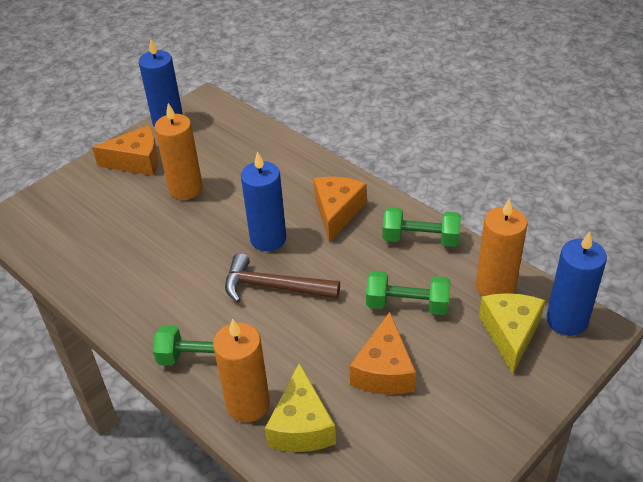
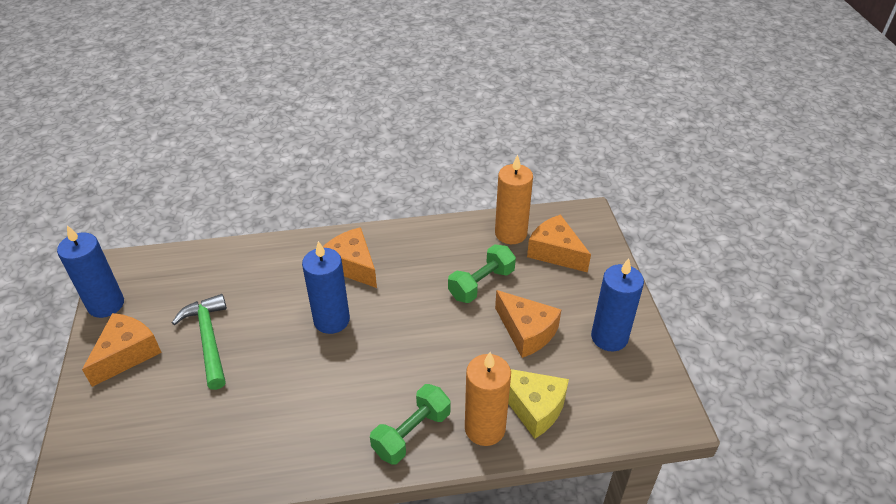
camera: 55 degrees left, 0 degrees up
orange candle [154,103,203,200] -> green hammer [172,294,227,390]
brown hammer [225,253,340,303] -> none
green dumbbell [382,207,461,247] -> none
yellow cheese [479,293,545,374] -> orange cheese [527,214,591,272]
blue candle [547,231,607,336] -> blue candle moved to [591,258,644,352]

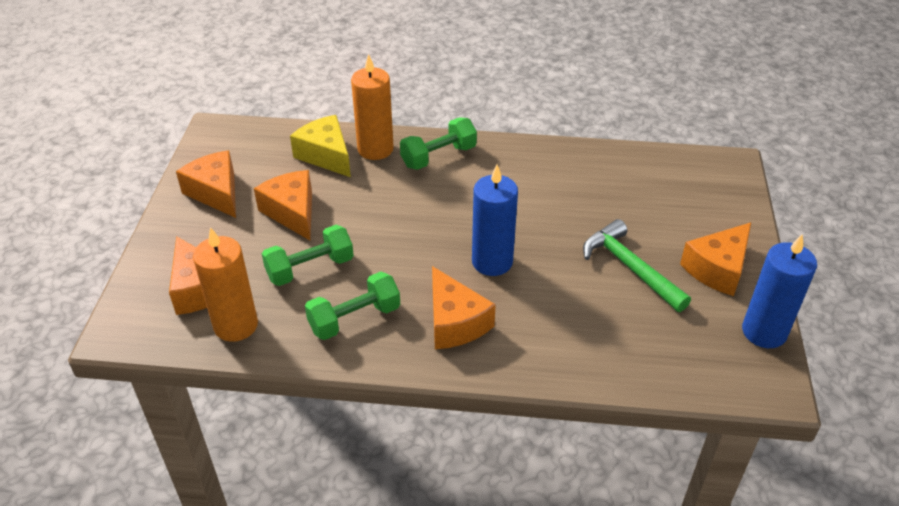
camera: 165 degrees left, 0 degrees up
green hammer [172,294,227,390] -> green hammer turned 150 degrees clockwise [583,219,691,312]
blue candle [591,258,644,352] -> orange cheese [176,150,236,218]
none -> green dumbbell [305,271,400,340]

